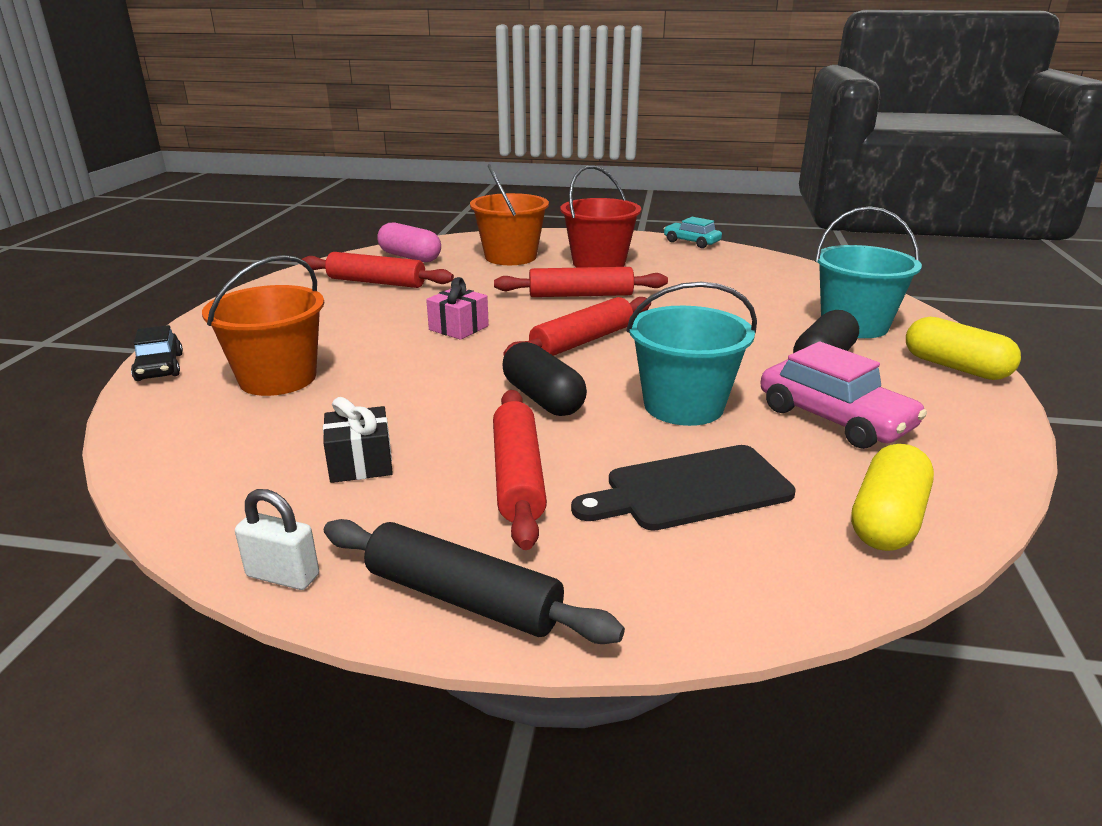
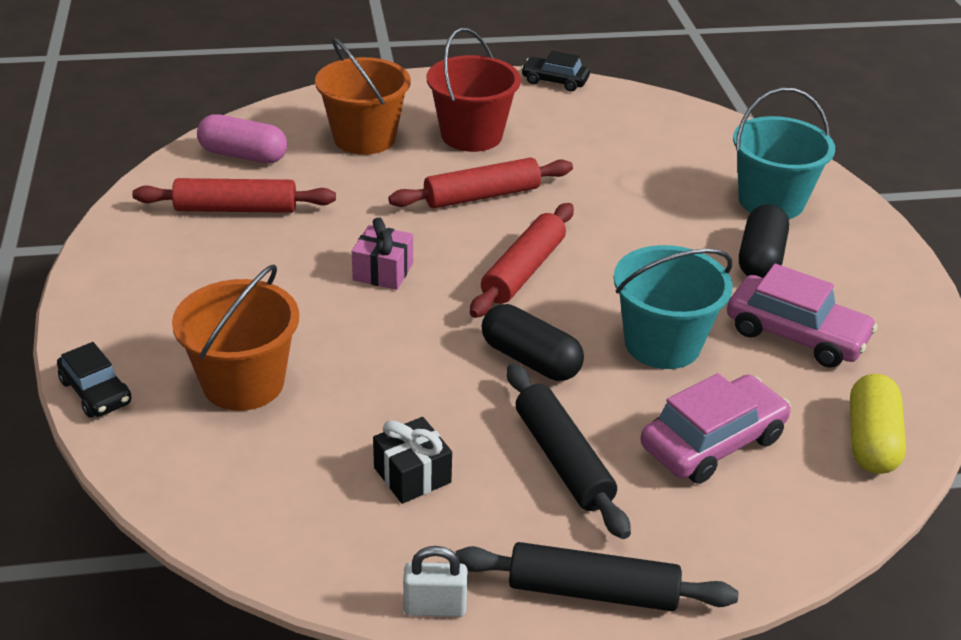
camera: 20 degrees left, 10 degrees up
red rolling pin [493,390,547,550] -> black rolling pin [507,364,631,539]
black cutting board [571,445,795,531] -> pink car [640,373,791,484]
turquoise car [664,217,722,248] -> black car [521,51,590,92]
yellow capsule [906,317,1021,380] -> none

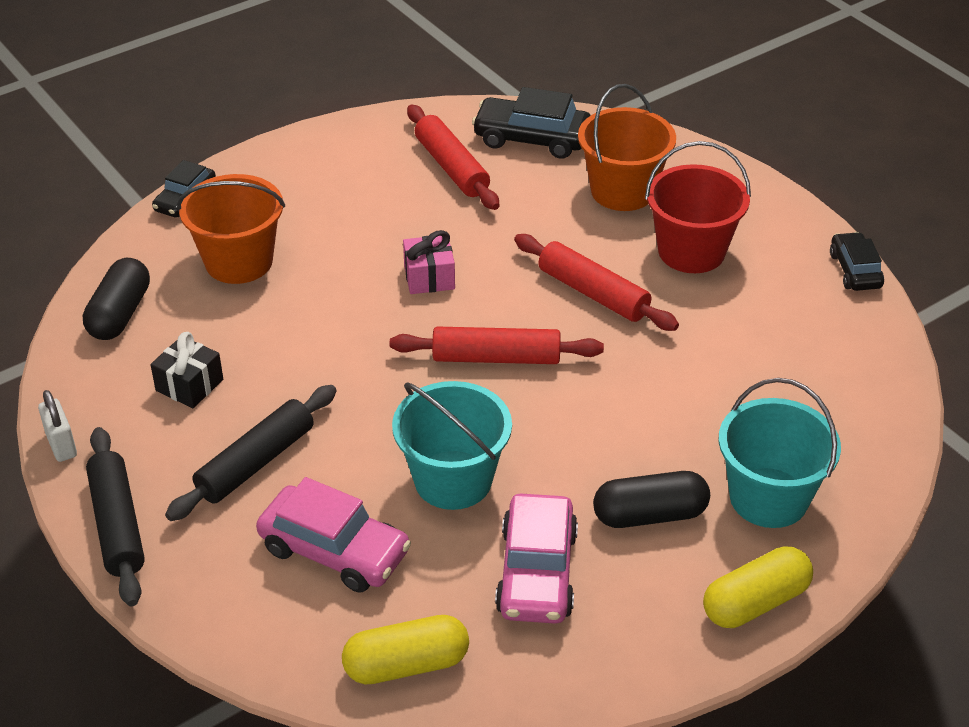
camera: 65 degrees right, 5 degrees up
pink capsule [197,114,287,164] -> black car [472,87,591,159]
black capsule [482,304,584,381] -> black capsule moved to [83,258,150,340]
none -> yellow capsule [703,546,813,628]

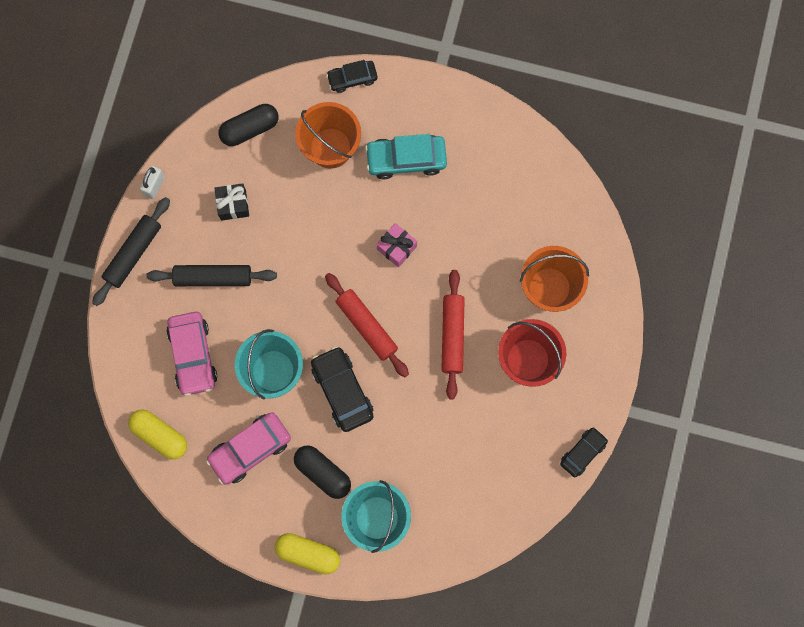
camera: 50 degrees right, 35 degrees up
red rolling pin [407,105,499,210] -> none
black car [472,87,591,159] -> black car moved to [311,346,373,432]
none -> turquoise car [365,134,447,179]

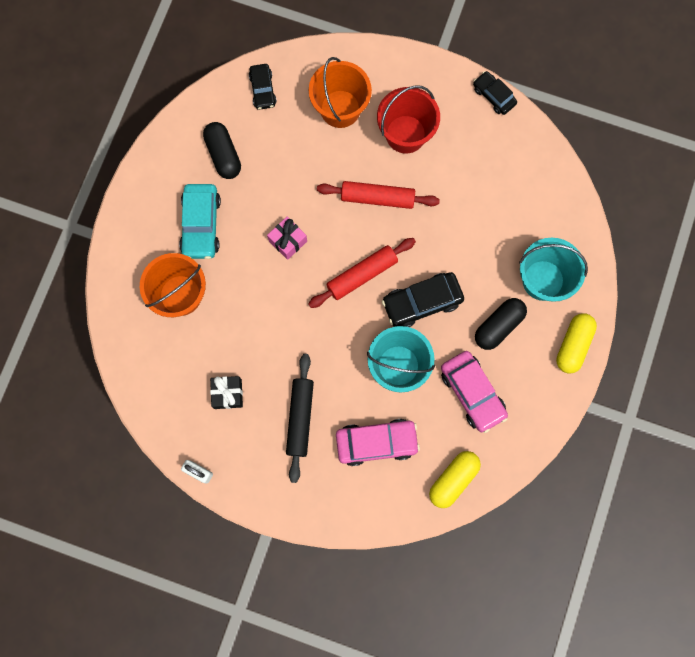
camera: 85 degrees left, 0 degrees up
black rolling pin [92,197,170,306] -> none
black capsule [219,104,278,146] -> black capsule moved to [203,122,241,179]
black car [326,60,378,93] -> black car moved to [249,64,277,110]

